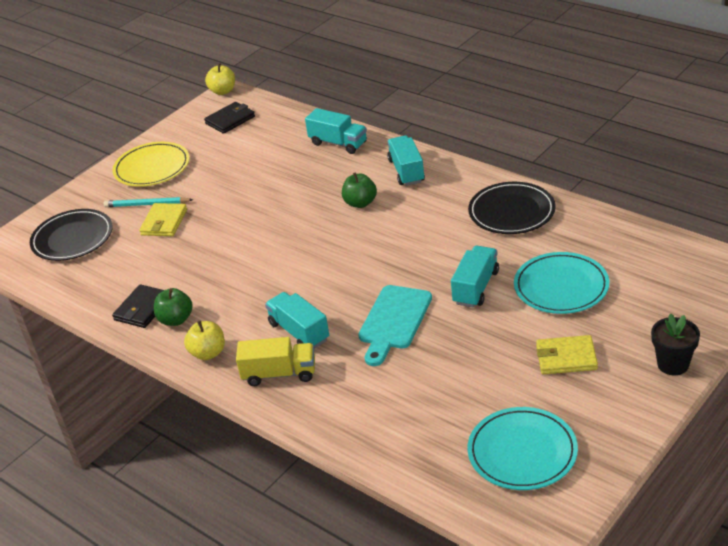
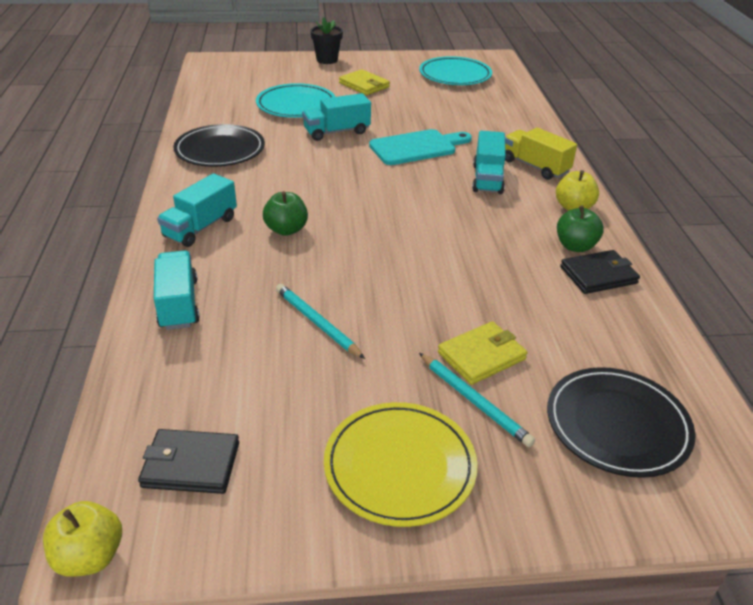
camera: 140 degrees left, 0 degrees up
none -> turquoise pencil [276,284,365,359]

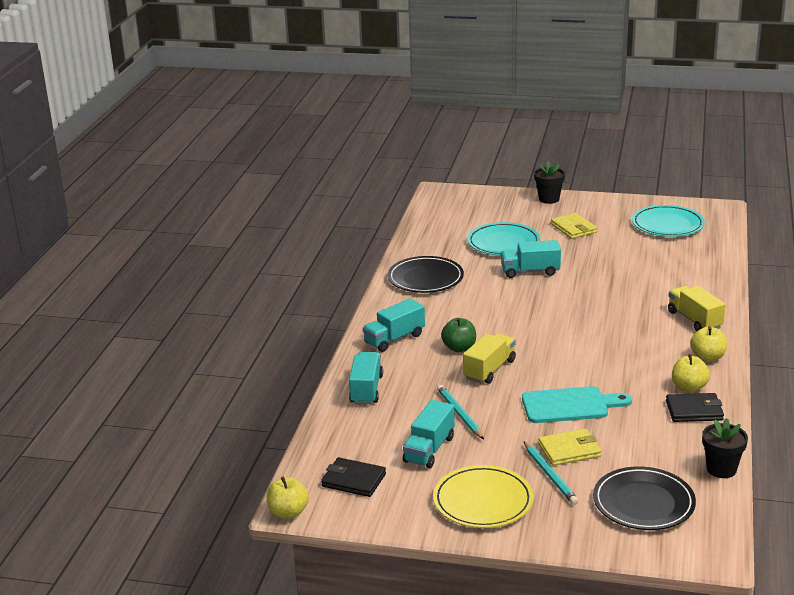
camera: 20 degrees right, 10 degrees down
turquoise cutting board [369,129,472,165] -> turquoise cutting board moved to [522,386,632,423]
turquoise truck [472,131,506,194] -> turquoise truck moved to [403,400,455,468]
green apple [557,205,604,252] -> yellow apple [672,354,710,392]
none -> yellow truck [463,333,516,384]
none -> black flower pot [702,418,748,478]

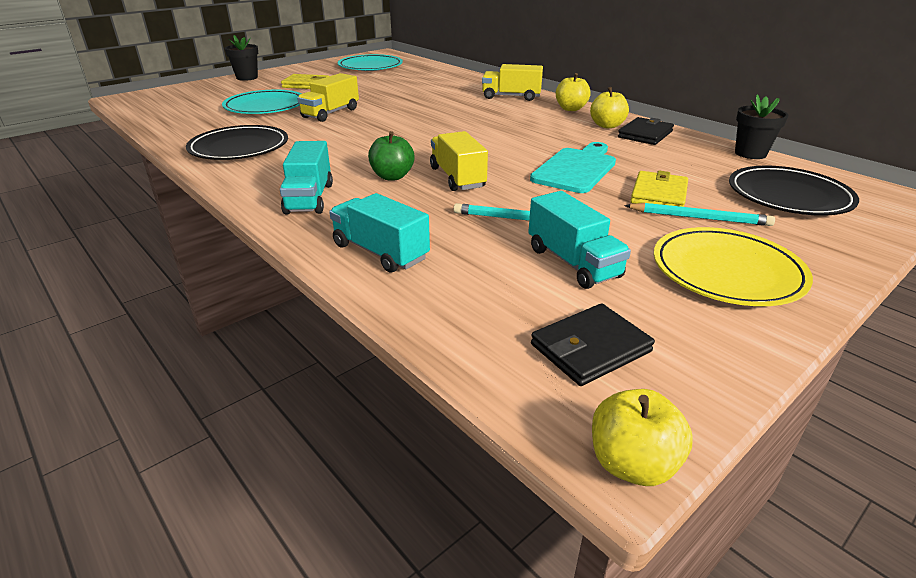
camera: 55 degrees left, 5 degrees up
turquoise truck [501,240,561,278] -> yellow truck [297,73,359,122]

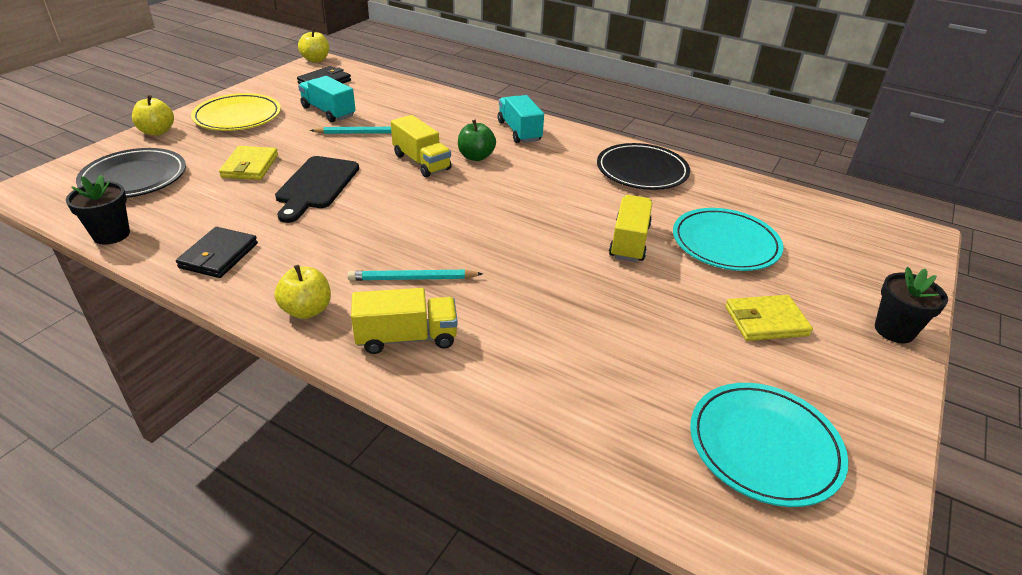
camera: 160 degrees right, 5 degrees up
turquoise truck [329,193,430,273] -> none
turquoise cutting board [530,142,616,193] -> black cutting board [275,156,359,223]
yellow apple [590,87,629,128] -> yellow apple moved to [132,95,174,135]
turquoise pencil [624,203,775,226] -> turquoise pencil moved to [347,270,483,281]

